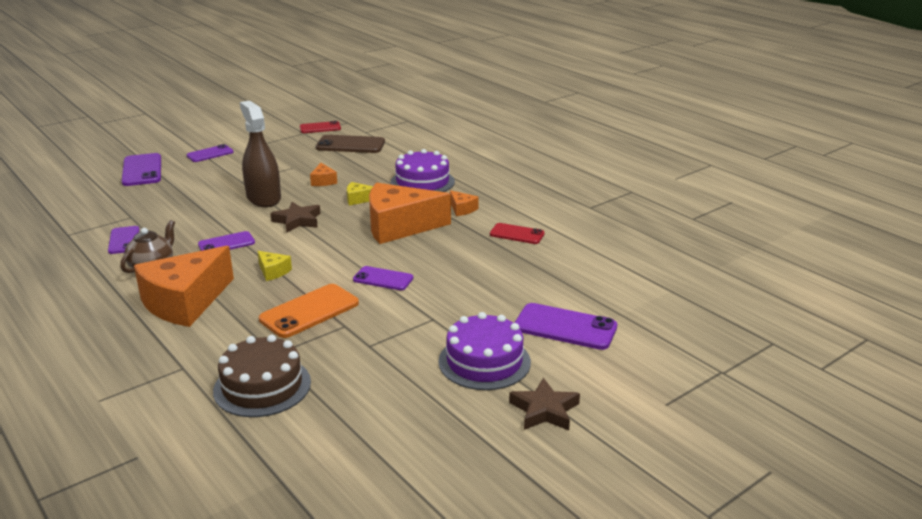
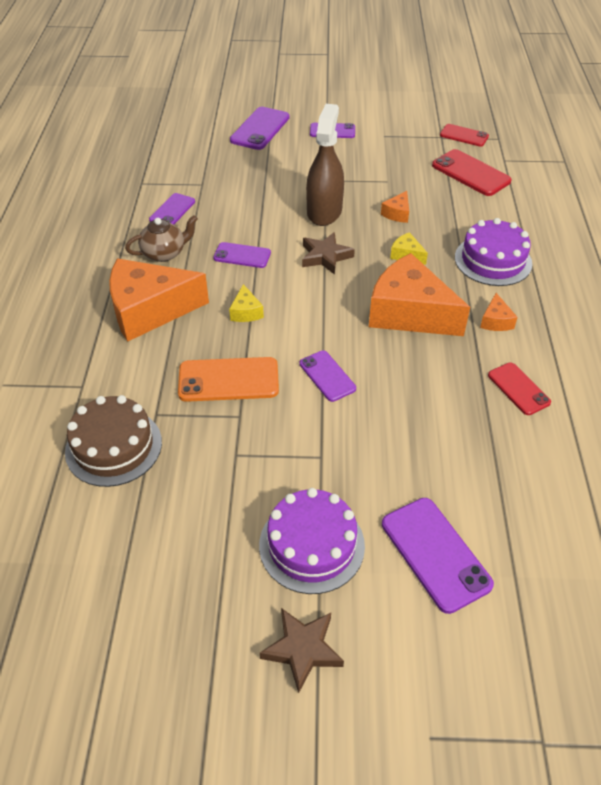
camera: 40 degrees right, 20 degrees up
brown phone [316,135,385,153] -> red phone [432,149,511,196]

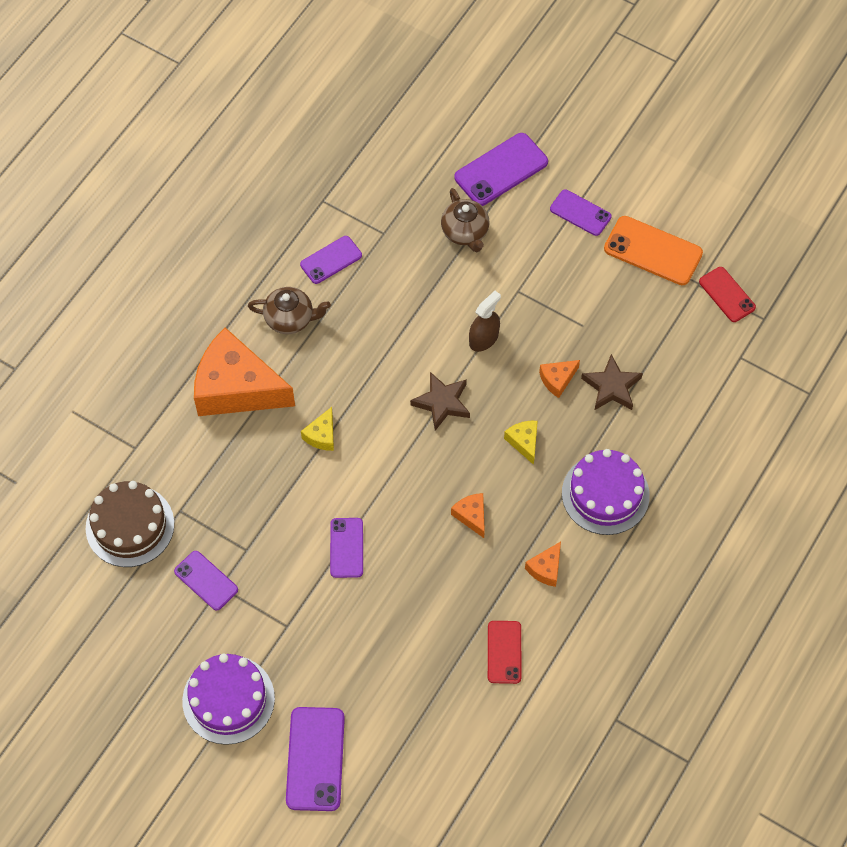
camera: 30 degrees right, 15 degrees up
orange phone [178,357,279,402] -> orange phone moved to [604,216,703,285]
purple phone [213,242,271,268] -> purple phone moved to [174,551,238,610]
brown star [260,608,344,693] -> brown star moved to [581,354,643,410]
brown spray bottle [306,104,344,226] -> brown spray bottle [469,291,501,352], size x0.58
orange cheese [369,253,470,336] -> orange cheese [451,493,485,538], size x0.42
red phone [432,149,511,196] -> none
none -> brown teapot [441,188,490,252]

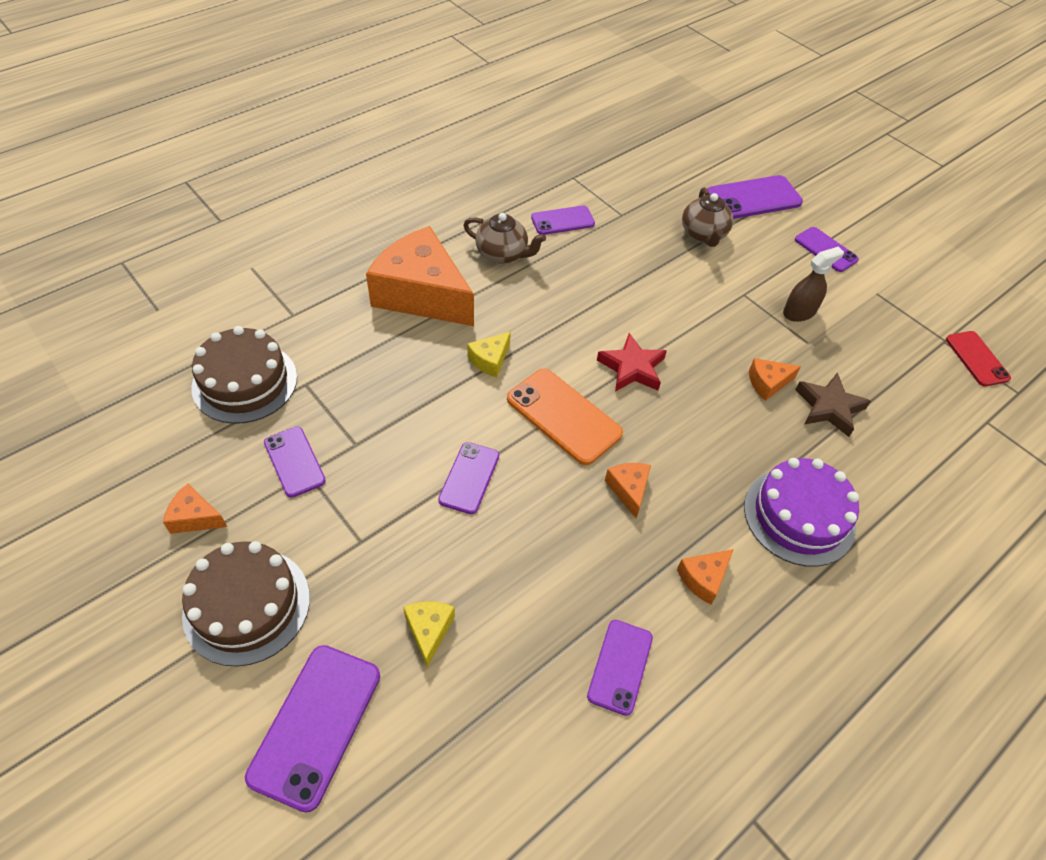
camera: 15 degrees right, 10 degrees down
purple cake [182,654,275,745] -> brown cake [182,541,310,666]
brown star [410,372,470,431] -> red star [597,333,667,392]
brown spray bottle [469,291,501,352] -> brown spray bottle moved to [783,247,844,322]
red phone [488,621,521,684] -> purple phone [587,620,653,716]
yellow cheese [504,421,538,465] -> yellow cheese moved to [403,602,455,668]
orange phone [604,216,703,285] -> orange phone moved to [507,369,623,465]
none -> orange cheese [163,484,227,534]

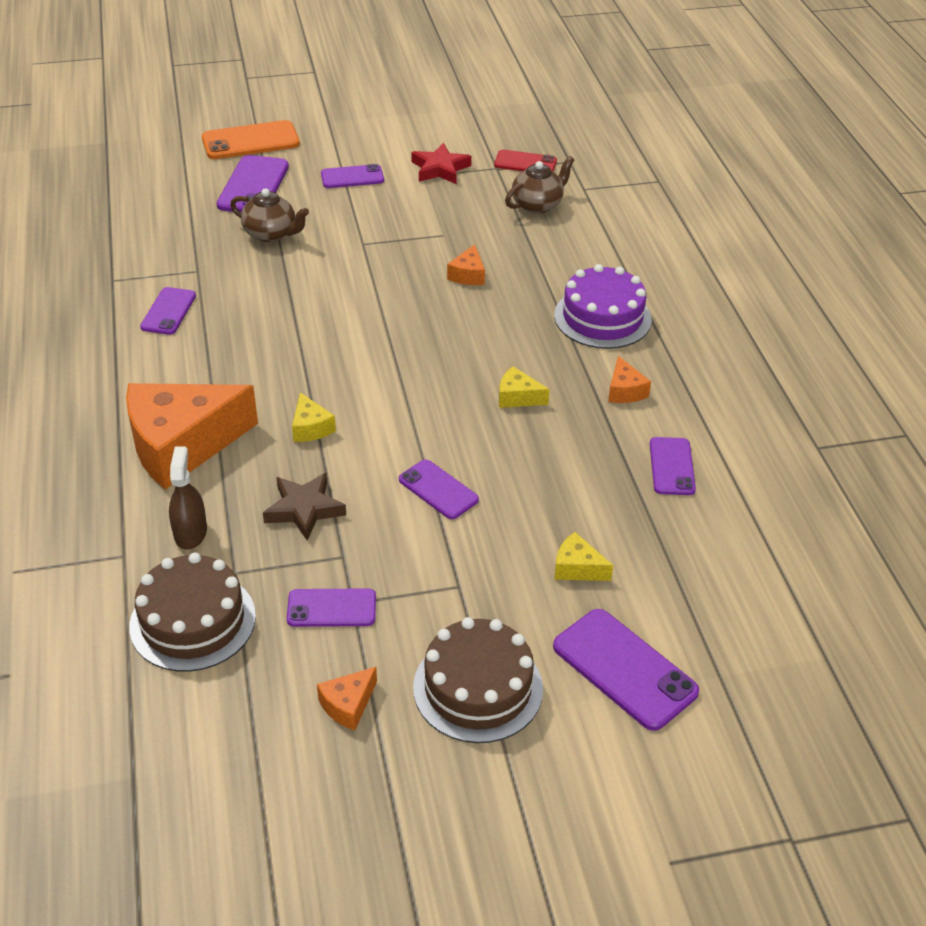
camera: 60 degrees left, 10 degrees down
brown teapot [464,213,546,264] -> brown teapot moved to [505,156,574,214]
orange phone [507,369,623,465] -> orange phone moved to [202,120,300,159]
purple phone [587,620,653,716] -> purple phone turned 45 degrees clockwise [650,437,696,495]
red star [597,333,667,392] -> red star moved to [412,143,471,184]
orange cheese [605,463,651,518] -> yellow cheese [499,366,550,408]
brown spray bottle [783,247,844,322] -> brown spray bottle moved to [169,446,207,550]
brown star [795,373,871,437] -> brown star moved to [263,473,346,541]

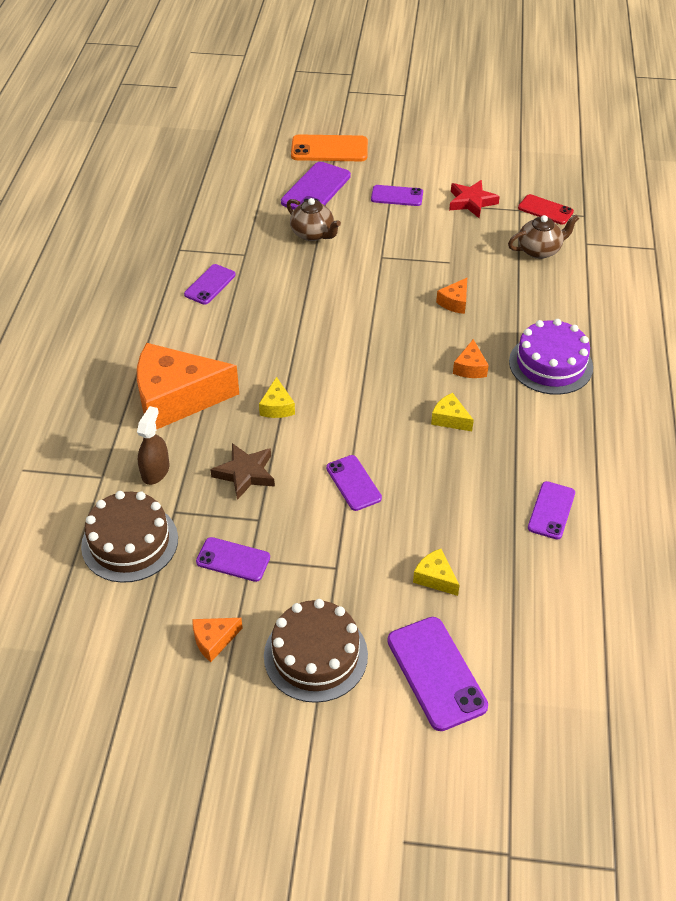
camera: 20 degrees right, 5 degrees up
orange cheese [608,356,651,403] -> orange cheese moved to [453,339,489,378]

